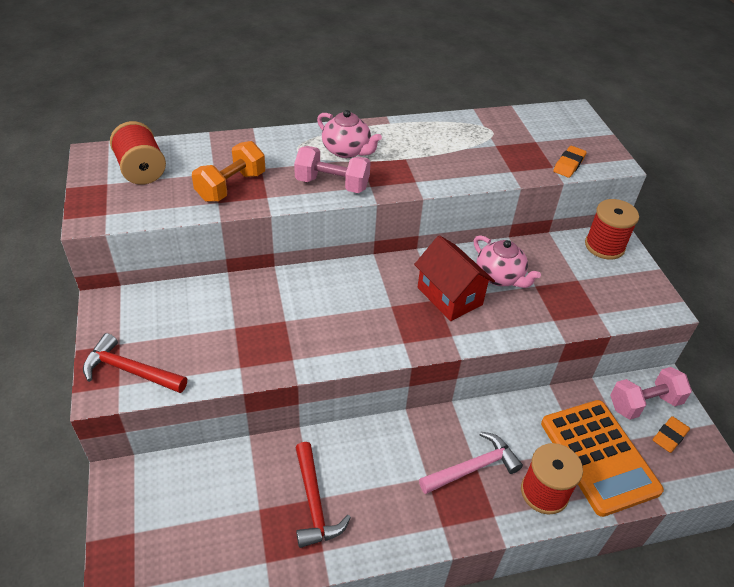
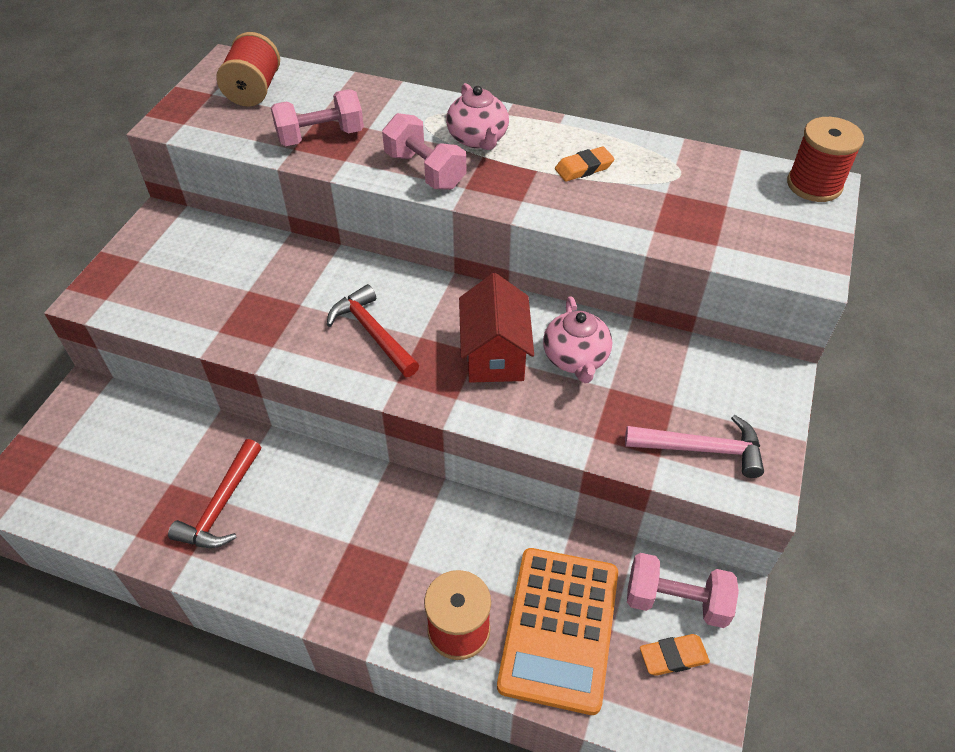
camera: 35 degrees right, 5 degrees up
red hammer [83,333,187,393] -> red hammer moved to [327,284,419,377]
orange dumbbell [192,141,265,202] -> pink dumbbell [271,89,364,146]
pink hammer [419,432,523,494] -> pink hammer moved to [625,415,764,478]
orange eraser [553,146,587,178] -> orange eraser moved to [555,146,615,181]
red spool [585,199,639,260] -> red spool moved to [787,117,864,202]

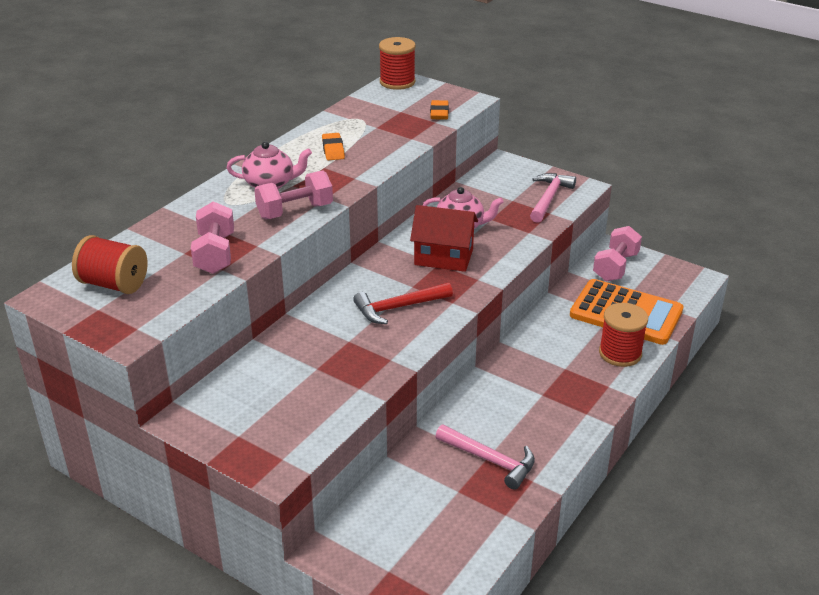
camera: 75 degrees left, 15 degrees down
red hammer [168,439,261,548] -> pink hammer [435,425,535,490]
orange eraser [640,634,710,676] -> orange eraser moved to [430,100,449,120]

